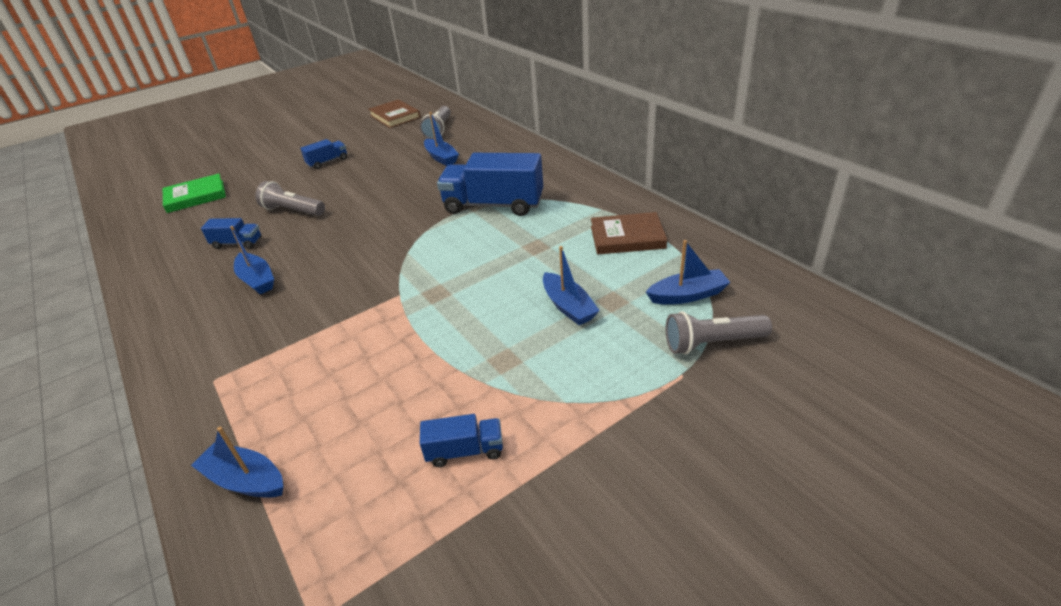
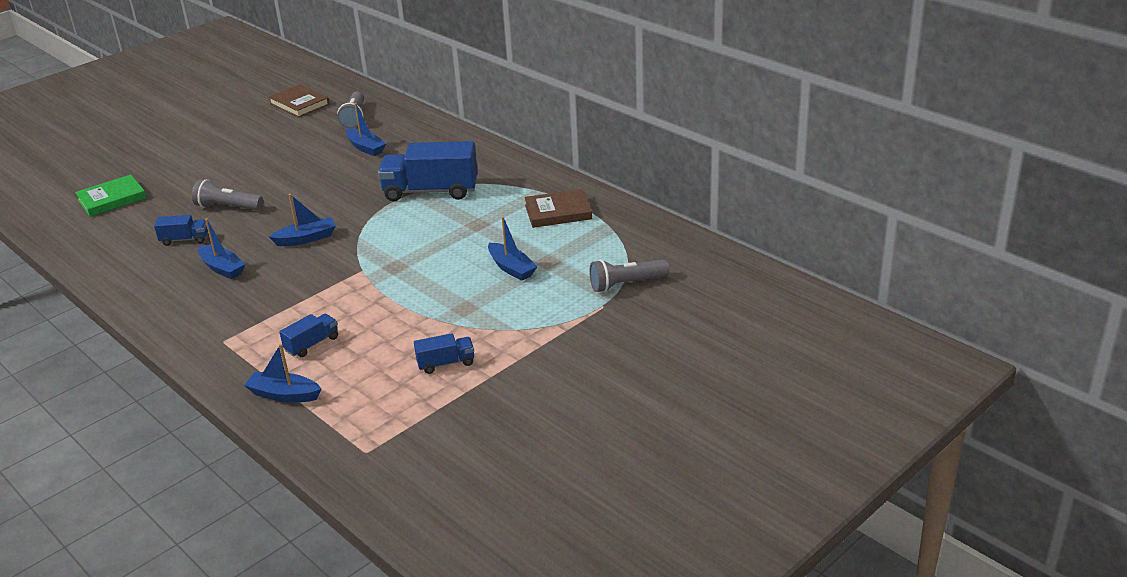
camera: 10 degrees left, 5 degrees down
blue truck [300,139,347,169] -> blue truck moved to [279,314,338,357]
blue boat [646,240,730,304] -> blue boat moved to [269,194,336,246]

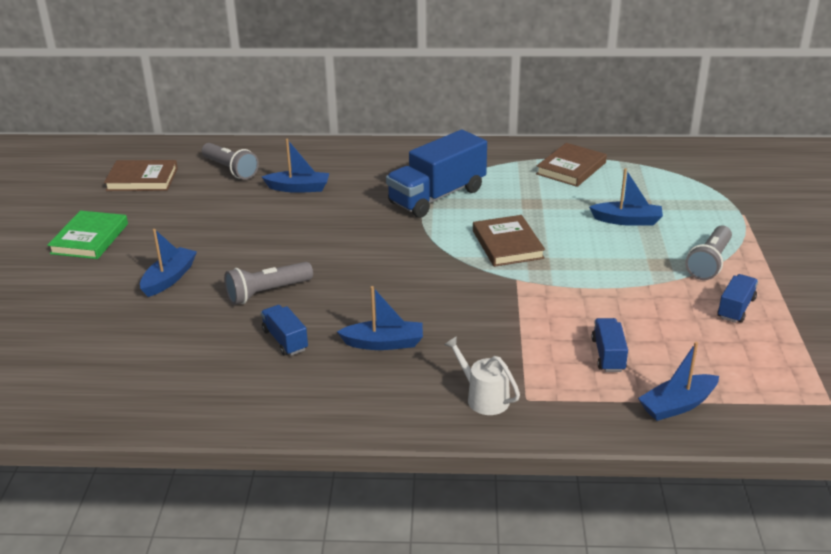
camera: 45 degrees left, 0 degrees up
green book [75,175,147,217] -> green book moved to [47,210,128,259]
blue truck [154,215,208,246] -> blue truck turned 75 degrees counterclockwise [261,305,308,356]
blue boat [269,194,336,246] -> blue boat moved to [140,229,197,297]
grey flashlight [589,259,669,292] -> grey flashlight moved to [685,225,732,280]
none -> white watering can [444,336,520,415]
none -> brown book [473,215,545,267]

